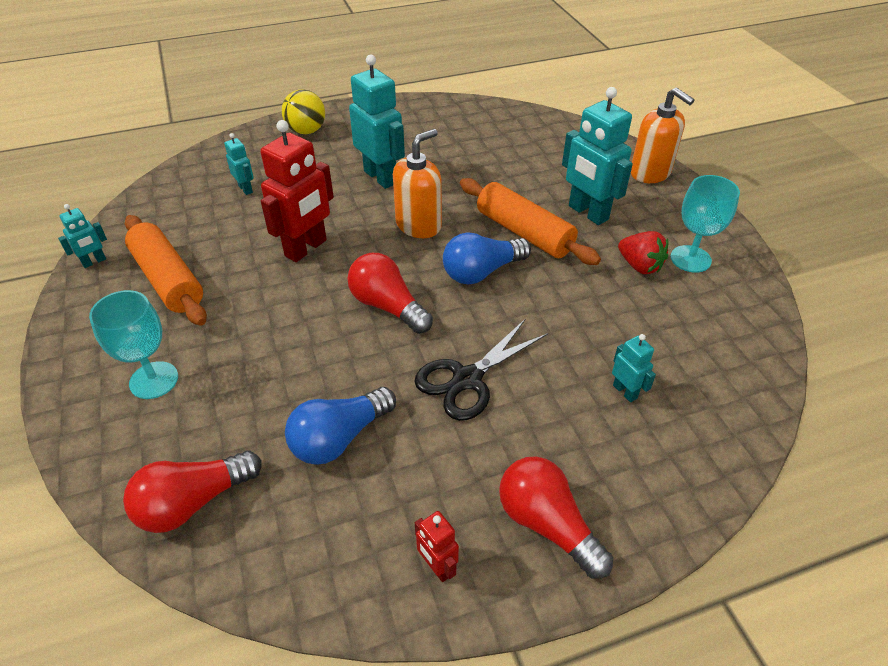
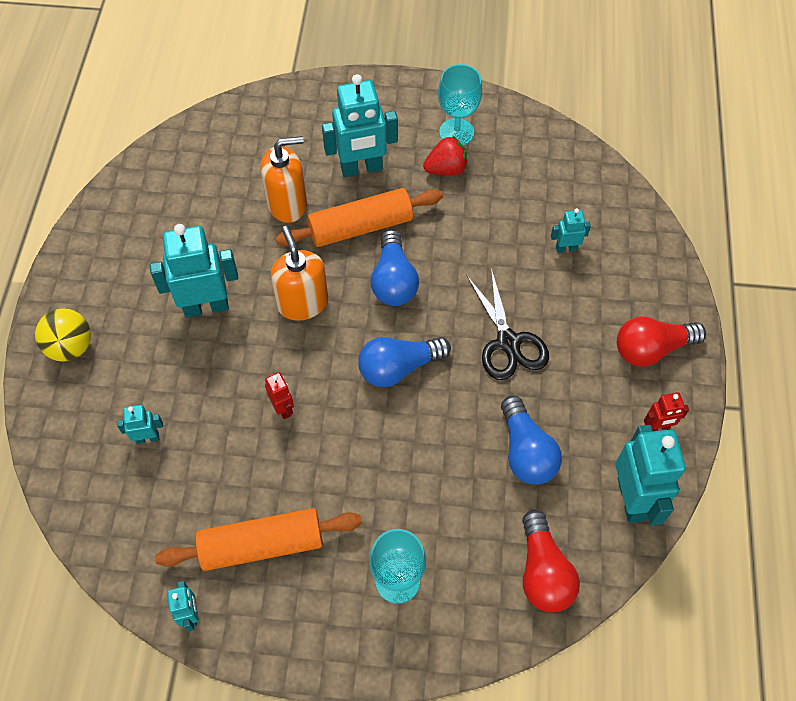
camera: 65 degrees left, 15 degrees up
red robot [260,120,334,262] -> red robot [265,372,294,419], size x0.49
red light bulb [347,253,433,334] -> blue light bulb [358,337,451,387]
orange soap dispenser [631,87,694,183] -> orange soap dispenser moved to [260,136,307,223]
none -> turquoise robot [615,425,686,525]

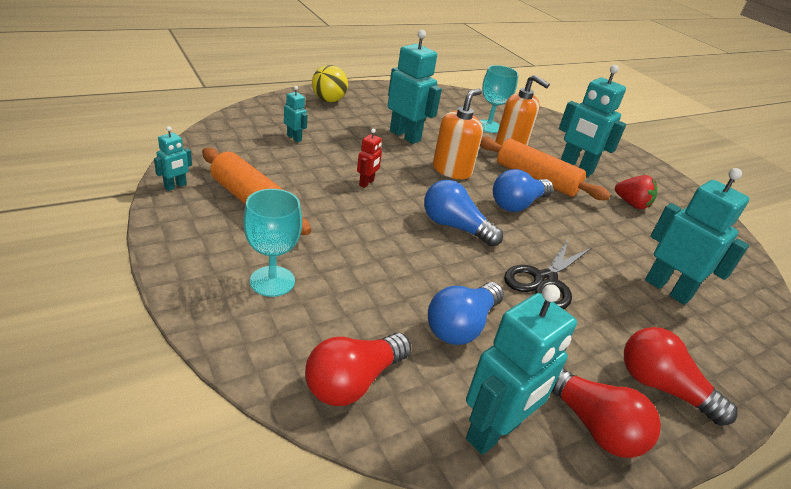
camera: 50 degrees right, 25 degrees down
turquoise goblet [438,64,482,145] -> turquoise goblet moved to [480,65,519,133]
turquoise robot [551,208,591,253] -> turquoise robot [645,168,749,305], size x2.04
red robot [644,392,689,431] -> red light bulb [551,368,661,458]

